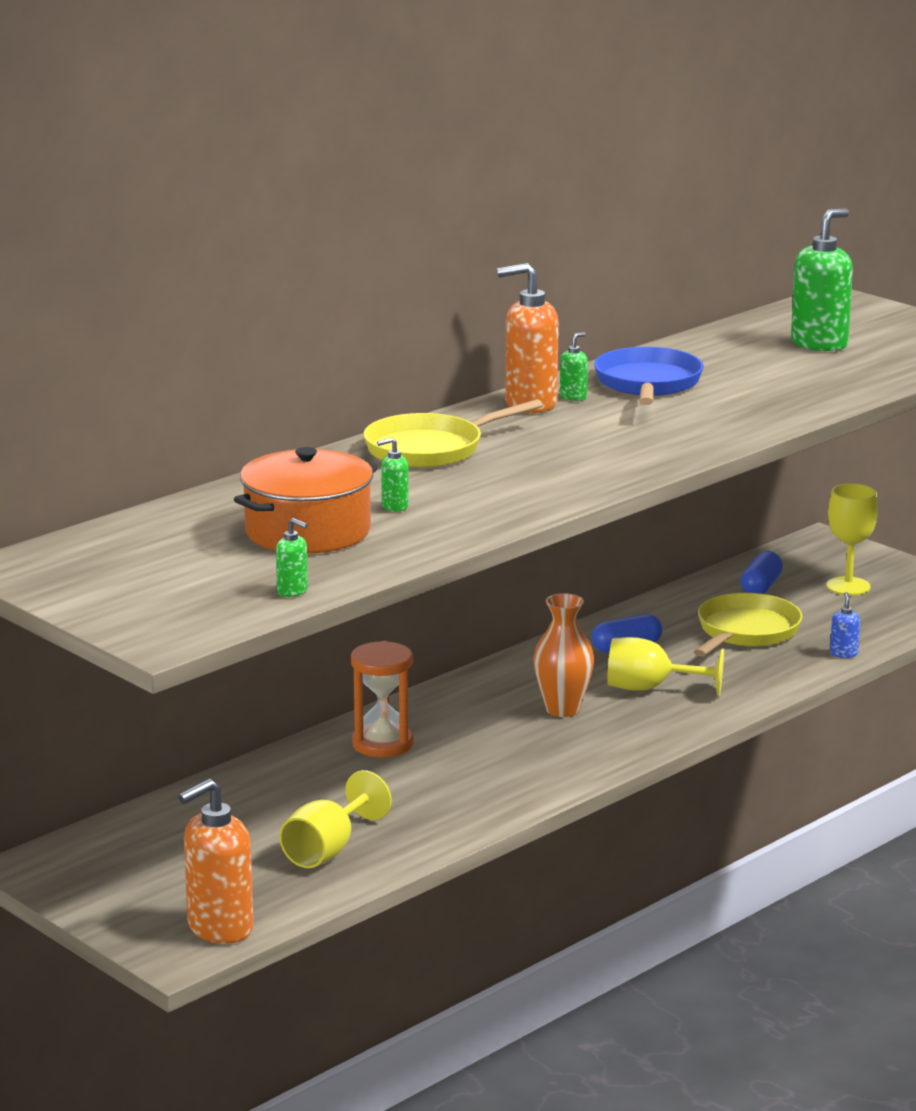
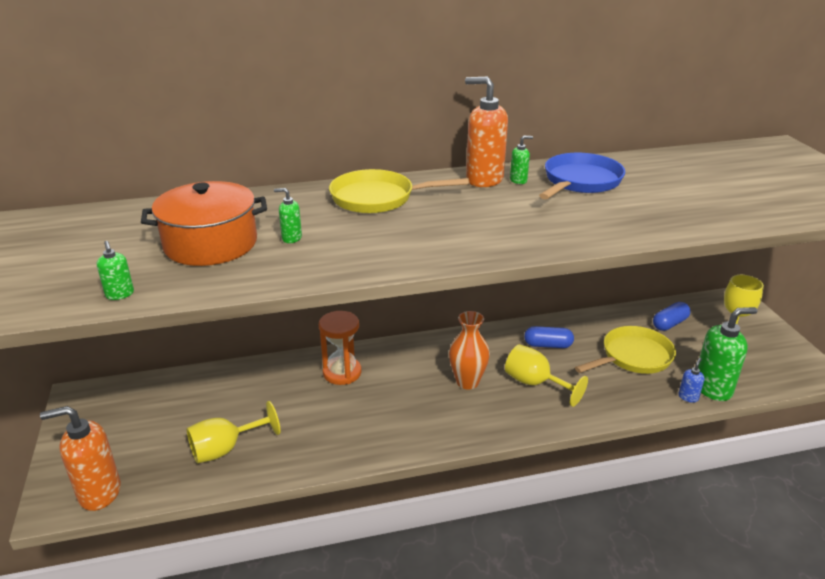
camera: 30 degrees right, 10 degrees up
green soap dispenser [791,208,853,351] -> green soap dispenser moved to [698,307,757,401]

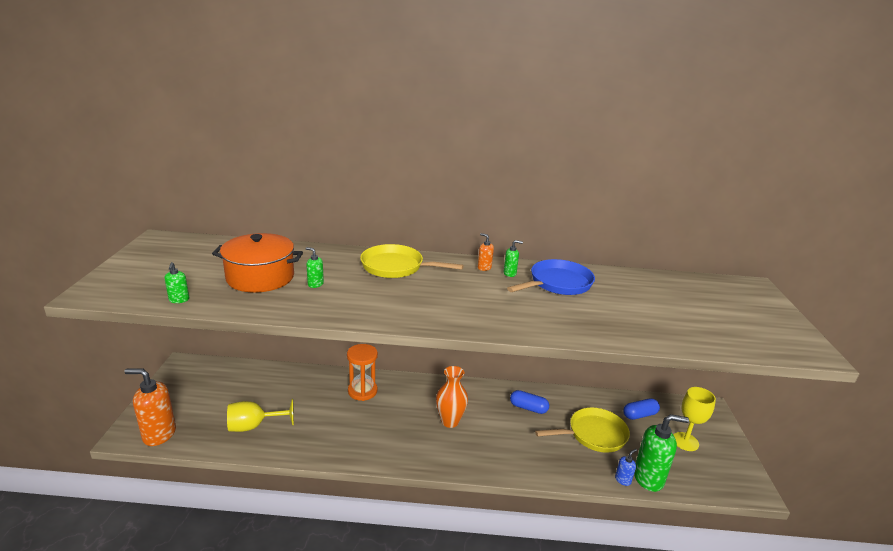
camera: 15 degrees right, 5 degrees down
orange soap dispenser [465,77,508,187] -> orange soap dispenser [478,233,494,271], size x0.46
yellow goblet [505,344,588,407] -> none

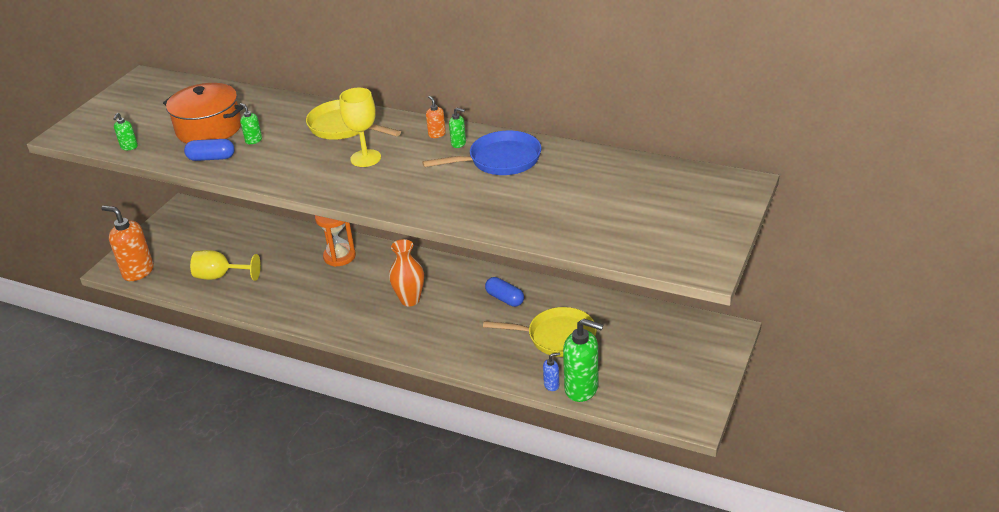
camera: 25 degrees right, 10 degrees up
blue capsule [623,398,660,420] -> blue capsule moved to [184,139,235,161]
yellow goblet [673,387,716,451] -> yellow goblet moved to [339,88,381,167]

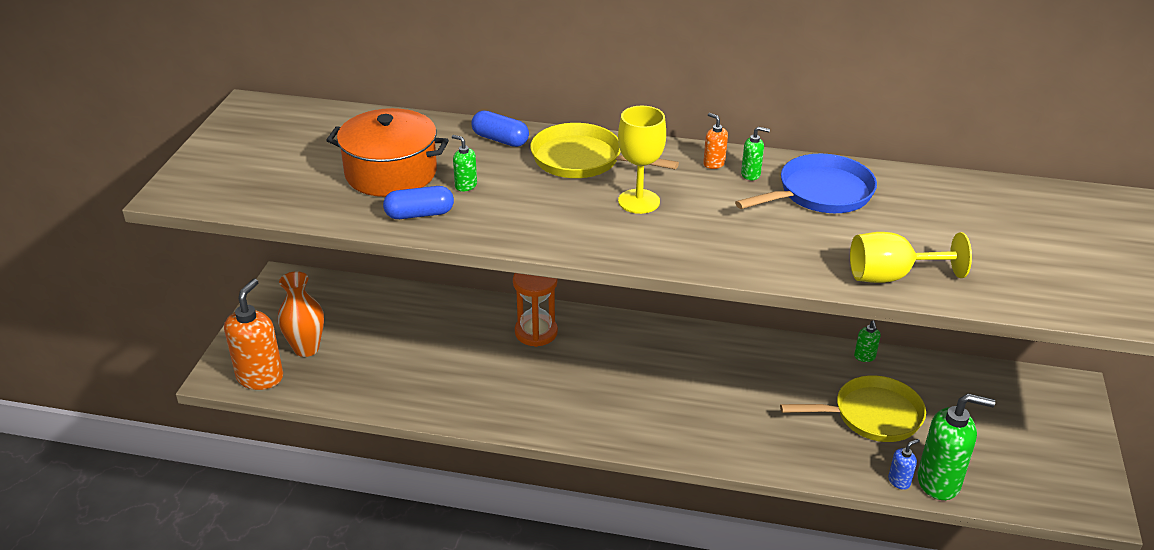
camera: 15 degrees left, 0 degrees up
orange soap dispenser [101,205,154,281] -> orange soap dispenser turned 90 degrees clockwise [224,279,283,390]
green soap dispenser [113,113,138,150] -> green soap dispenser moved to [854,321,881,362]
yellow goblet [190,250,261,281] -> yellow goblet moved to [850,232,972,283]
orange vase [389,239,424,306] -> orange vase moved to [278,271,324,357]
blue capsule [485,277,524,307] -> blue capsule moved to [471,111,529,147]

